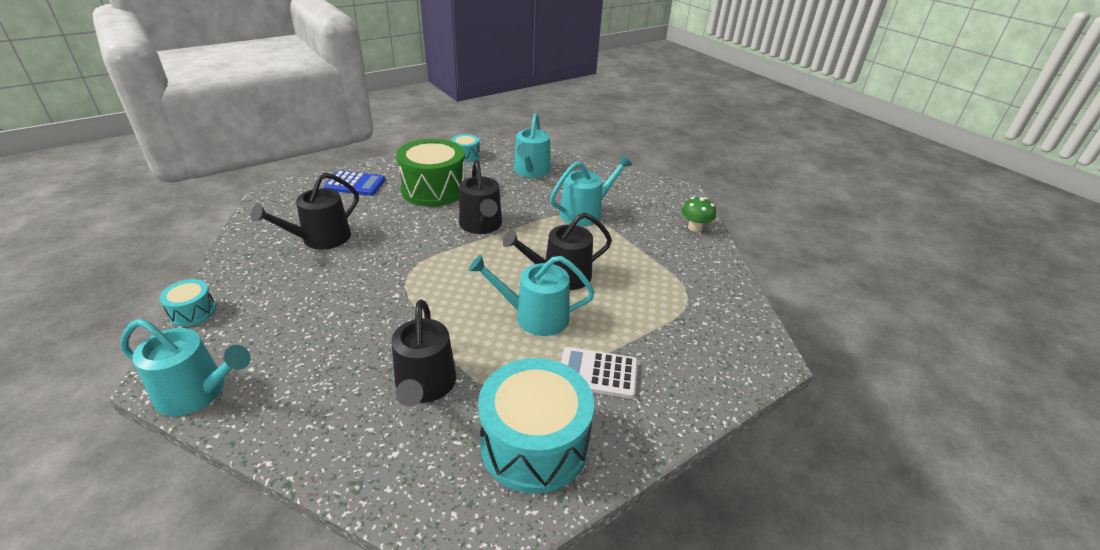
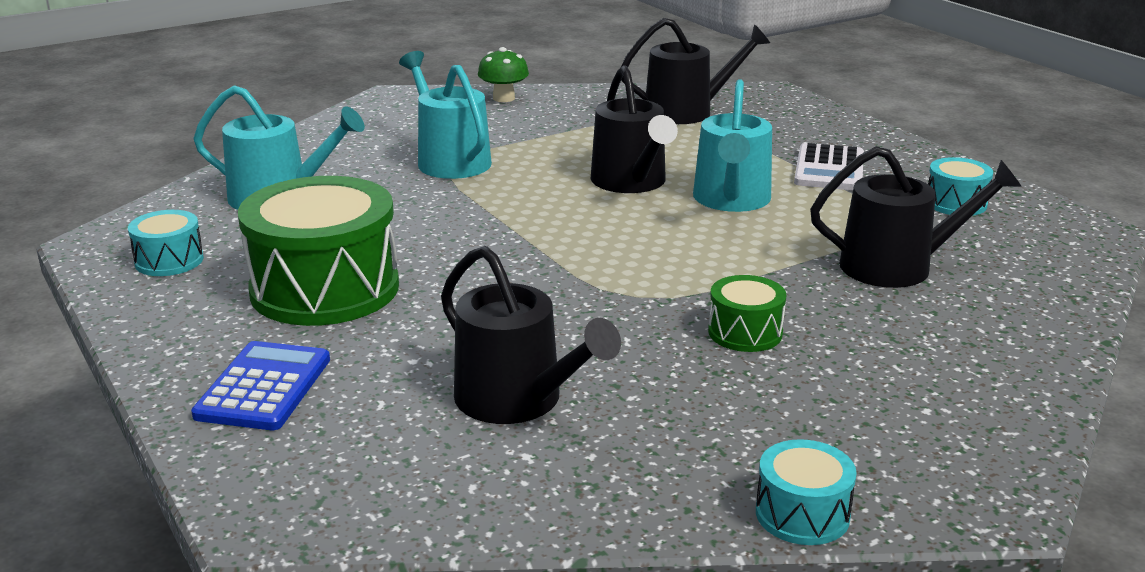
camera: 85 degrees left, 10 degrees down
turquoise watering can [121,319,251,416] -> none
black watering can [459,160,502,234] -> black watering can moved to [620,18,770,124]
turquoise drum [478,358,594,494] -> turquoise drum [928,157,993,216], size x0.47
none -> green drum [708,275,786,352]

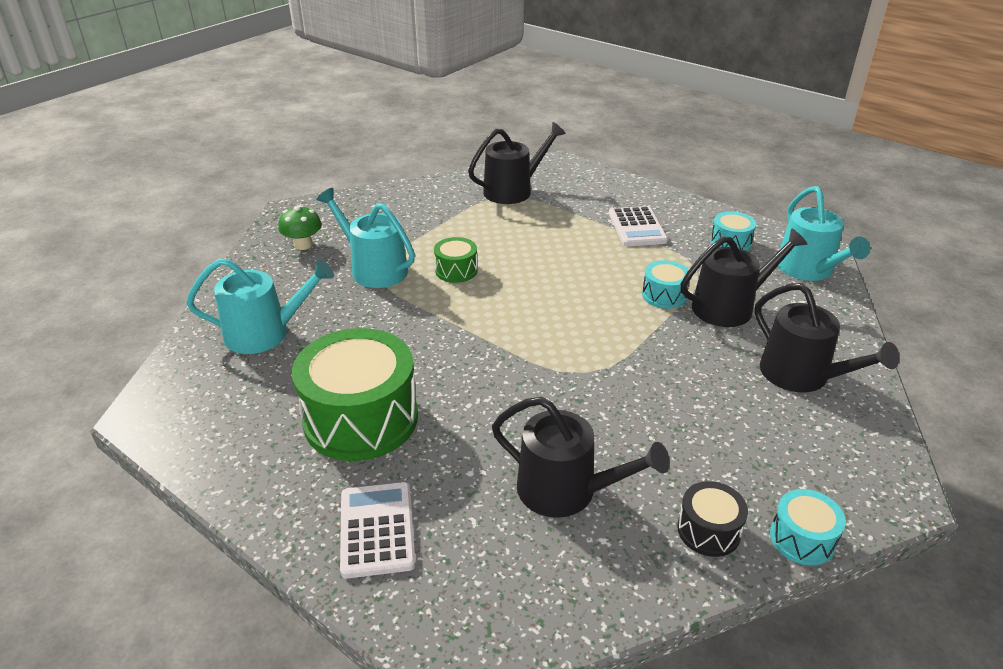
camera: 20 degrees left, 10 degrees up
turquoise drum [128,210,204,276] -> turquoise drum moved to [642,260,689,309]
blue calculator [191,341,330,430] -> white calculator [340,482,416,579]
green mushroom [478,47,529,102] -> green mushroom moved to [278,205,322,250]
black watering can [591,65,678,193] -> black watering can moved to [755,283,900,393]
turquoise watering can [693,79,772,212] -> turquoise watering can moved to [778,186,870,281]
green drum [708,275,786,352] -> green drum moved to [434,237,478,283]
none -> black drum [677,481,748,557]

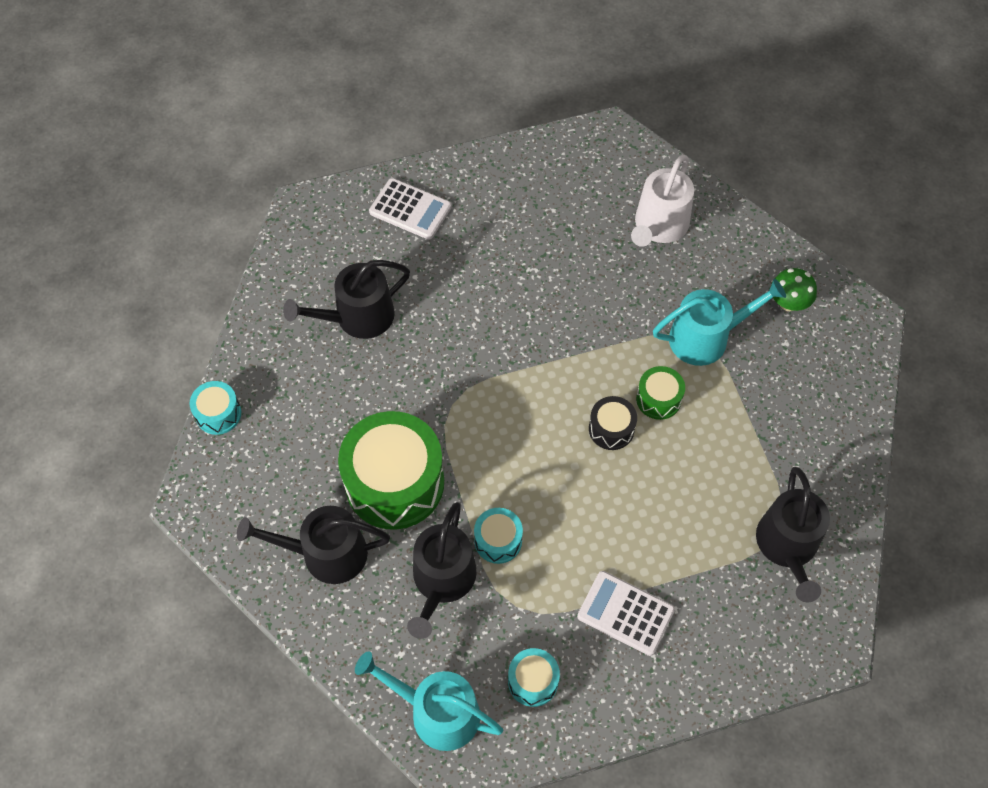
camera: 125 degrees right, 25 degrees up
turquoise watering can [186,258,334,354] -> white watering can [631,155,694,247]
green drum [292,328,418,461] -> green drum moved to [338,411,444,530]
black drum [677,481,748,557] -> black drum moved to [589,396,637,450]

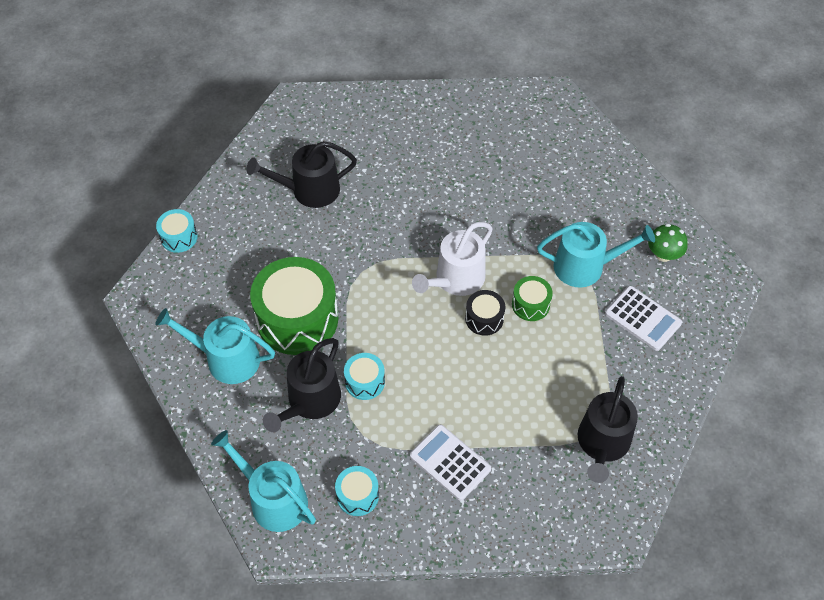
camera: 15 degrees right, 5 degrees down
black watering can [237,506,390,584] -> turquoise watering can [155,308,275,384]
white calculator [369,178,452,240] -> white calculator moved to [605,286,682,351]
white watering can [631,155,694,247] -> white watering can moved to [412,222,493,296]

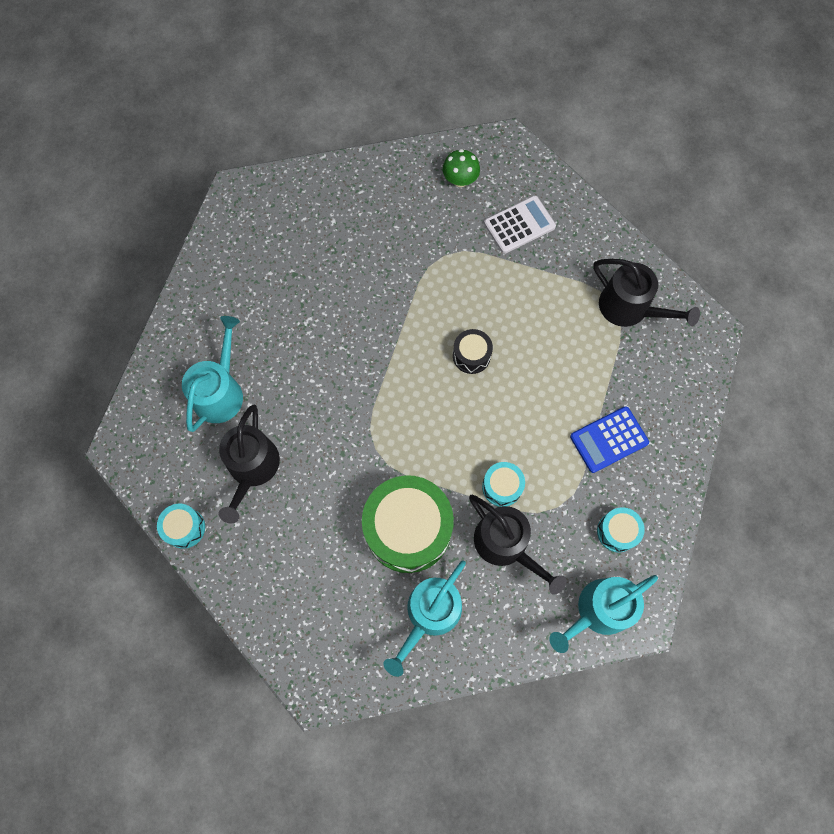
camera: 70 degrees left, 15 degrees up
turquoise drum [156,209,198,253] -> turquoise drum moved to [157,504,205,549]
white calculator [410,424,491,501] -> blue calculator [570,406,649,473]
white watering can [412,222,493,296] -> none
green drum [512,276,553,321] -> none
turquoise watering can [537,222,655,288] -> turquoise watering can moved to [182,316,243,432]

